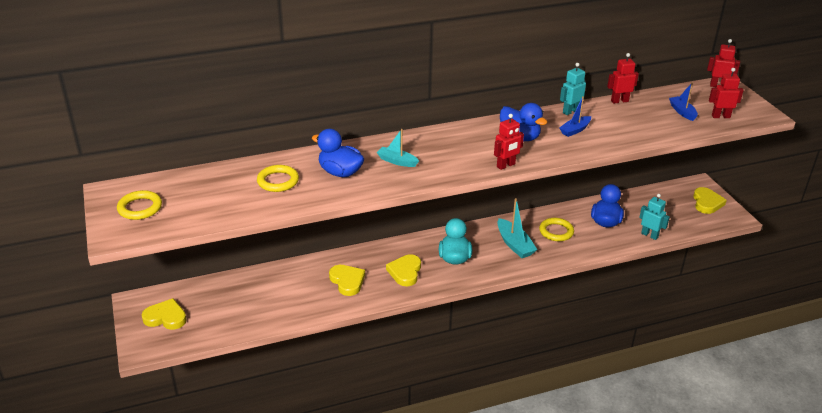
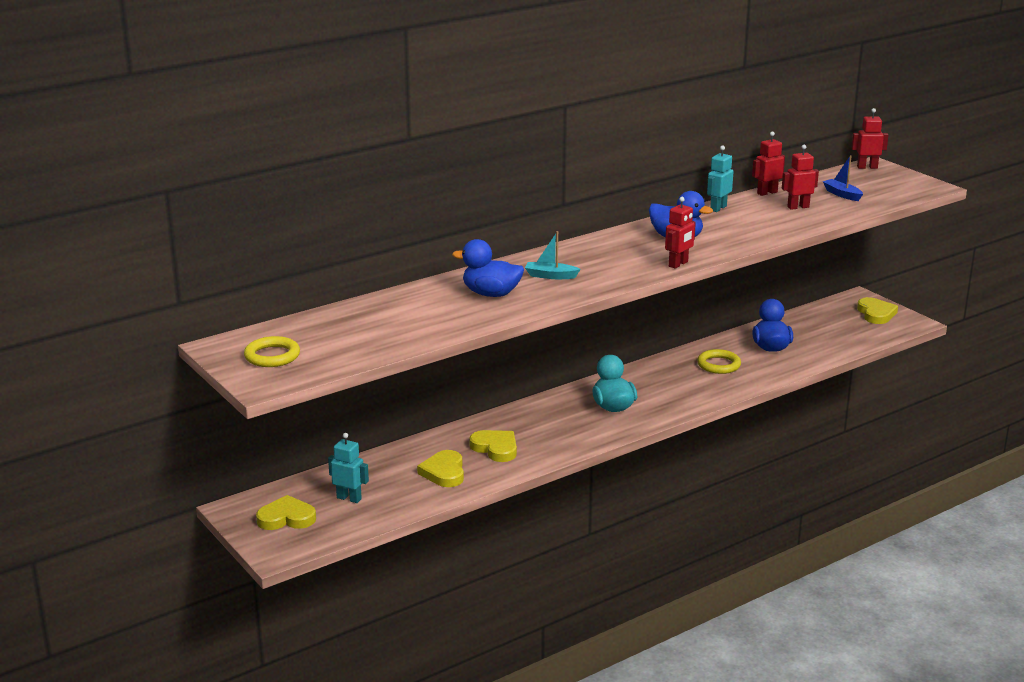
camera: 15 degrees left, 10 degrees down
yellow ring [257,165,299,192] -> none
yellow heart [386,254,421,286] -> yellow heart moved to [417,450,464,487]
turquoise boat [497,198,538,258] -> none
blue boat [559,96,591,137] -> none
turquoise robot [639,194,670,240] -> turquoise robot moved to [328,433,369,503]
red robot [709,68,744,118] -> red robot moved to [782,145,819,210]

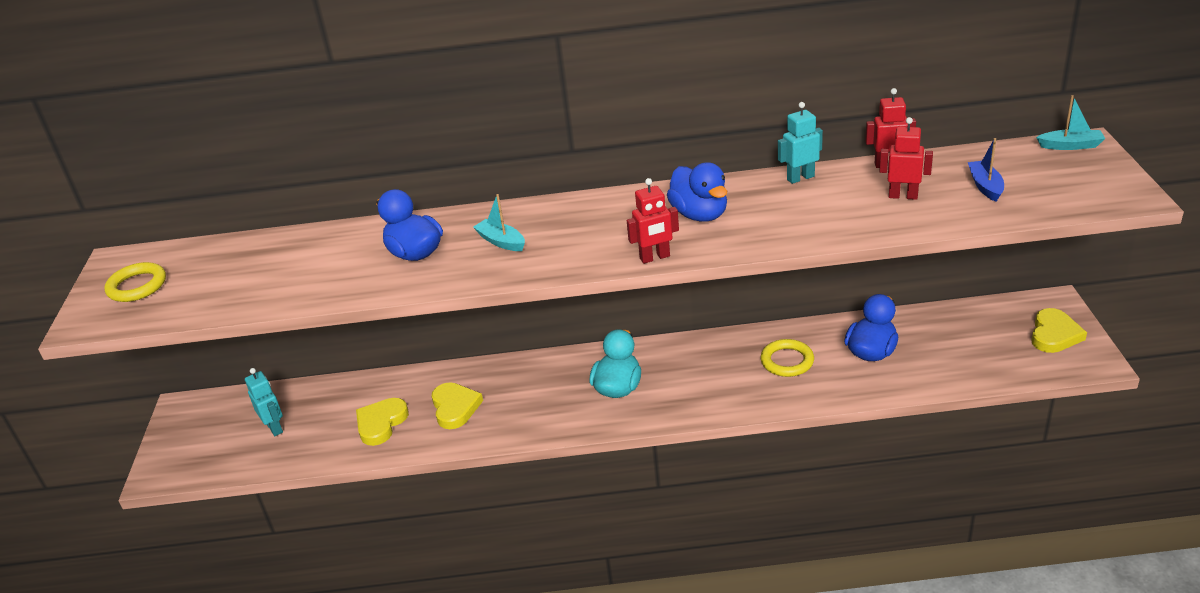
camera: 35 degrees right, 10 degrees up
yellow heart [256,495,316,530] -> none
red robot [851,108,888,169] -> turquoise boat [1036,95,1105,150]

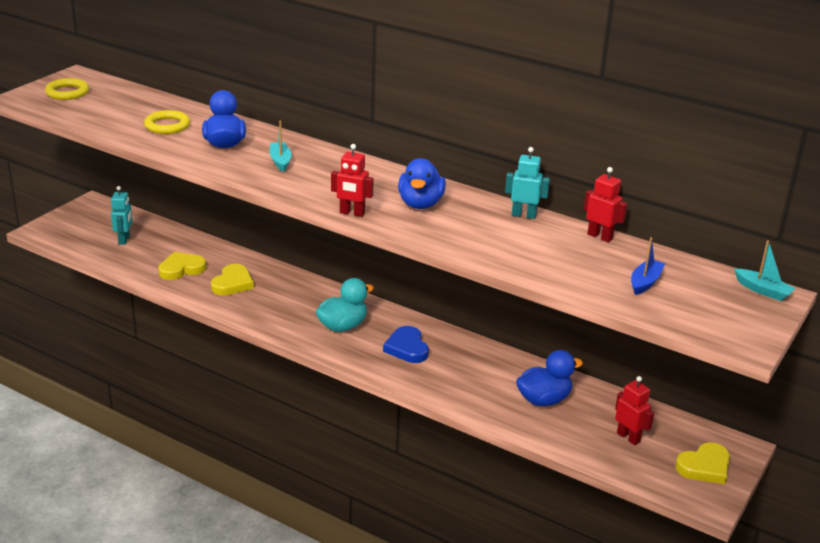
camera: 30 degrees right, 5 degrees down
yellow ring [760,339,814,377] -> yellow ring moved to [144,110,190,134]
red robot [879,117,933,200] -> red robot moved to [615,376,654,445]
none -> blue heart [383,326,429,363]

